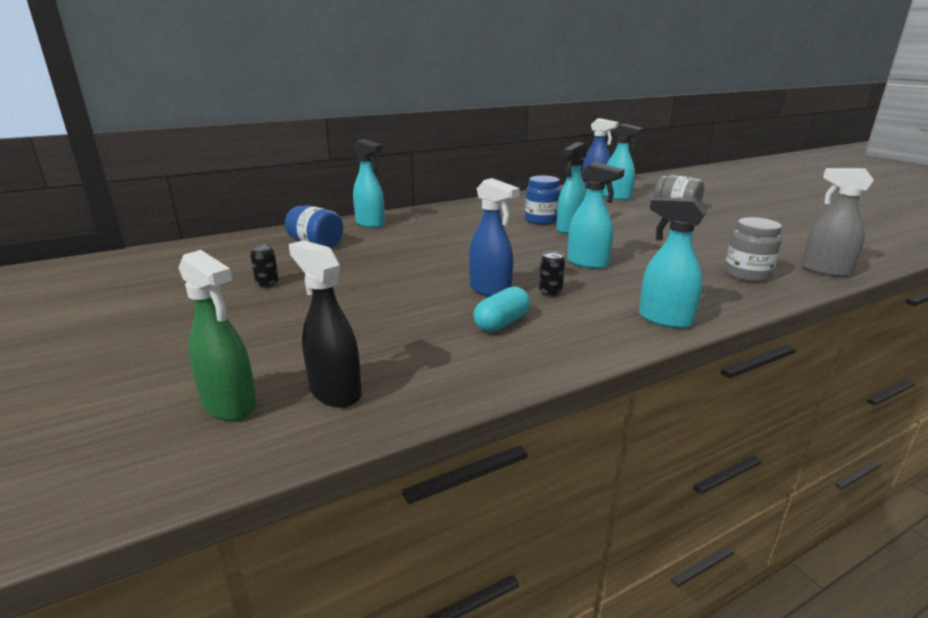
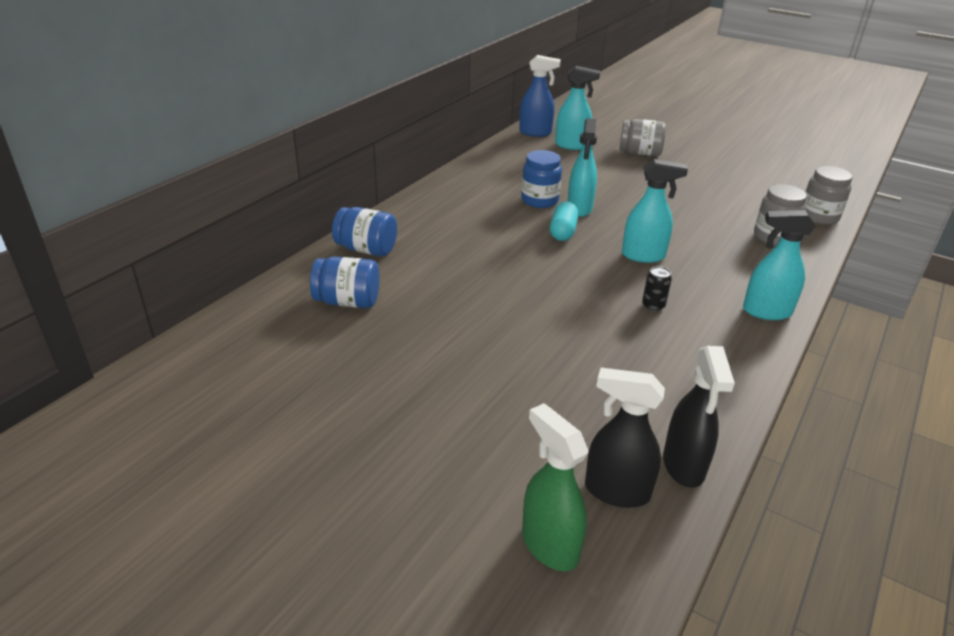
camera: 30 degrees left, 10 degrees up
green spray bottle [179,250,257,421] -> green spray bottle turned 135 degrees counterclockwise [522,403,588,571]
black can [250,244,279,288] -> none
turquoise spray bottle [353,139,385,228] -> blue jar [332,207,397,256]
blue spray bottle [469,178,520,297] -> none
turquoise capsule [474,286,530,332] -> turquoise capsule moved to [550,202,579,241]
grey spray bottle [802,168,874,277] -> grey jar [805,166,853,225]
none -> black spray bottle [663,346,735,488]

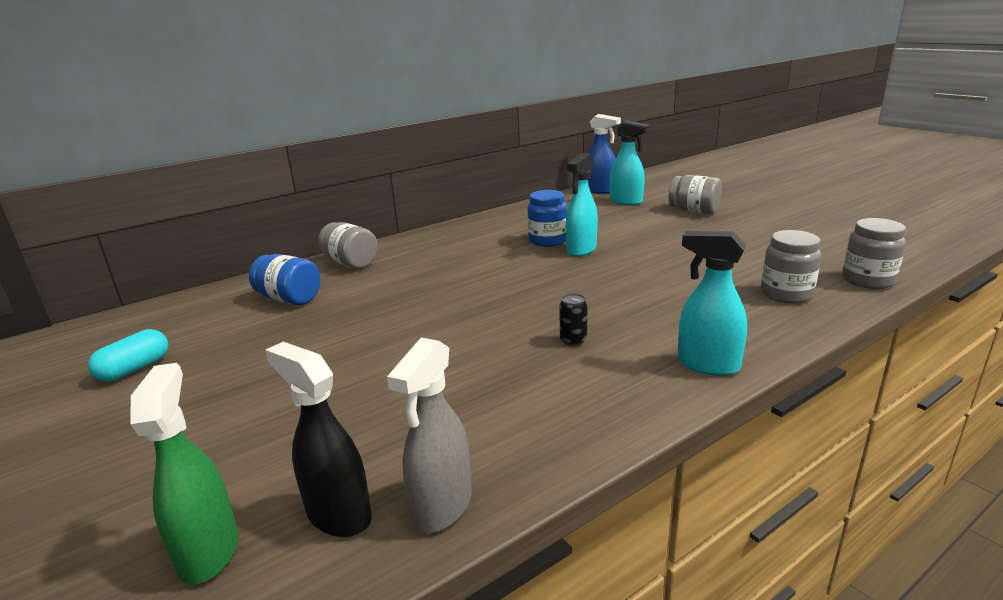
camera: 25 degrees right, 10 degrees down
blue jar [332,207,397,256] -> grey jar [318,222,378,269]
turquoise capsule [550,202,579,241] -> turquoise capsule moved to [88,329,168,382]
turquoise spray bottle [622,159,688,263] -> none
black spray bottle [663,346,735,488] -> grey spray bottle [387,338,472,533]

